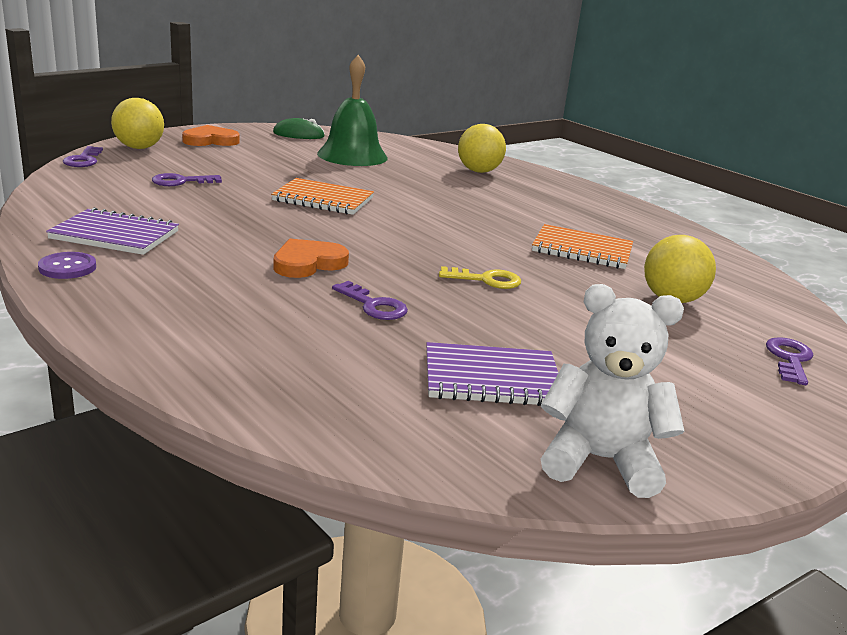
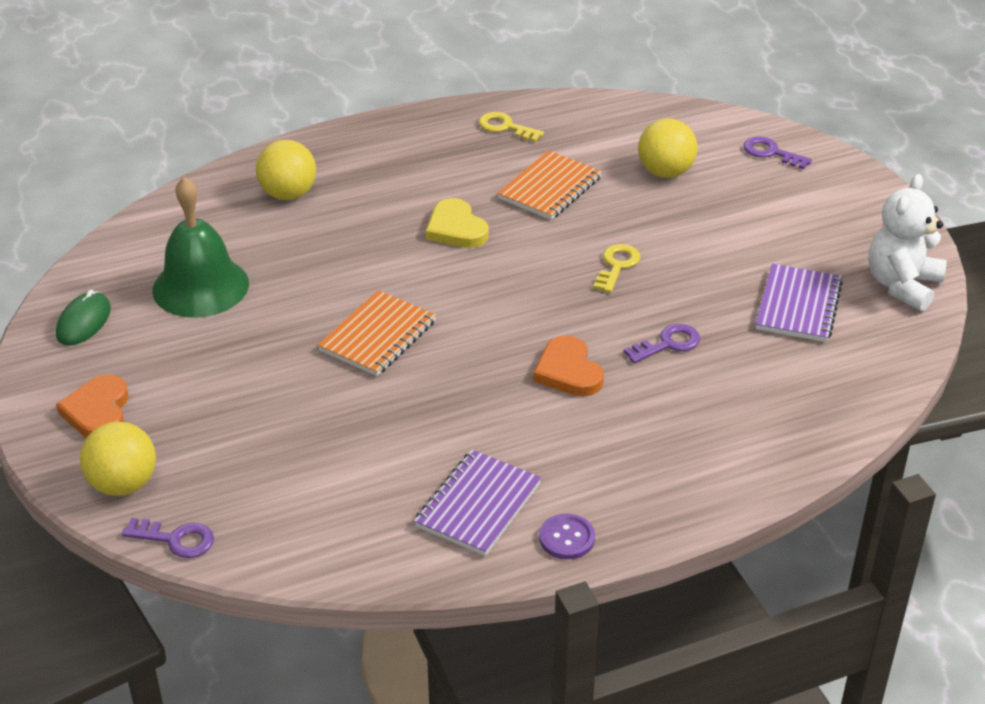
camera: 70 degrees left, 15 degrees up
purple key [152,173,222,186] -> none
none -> yellow heart [426,198,489,248]
none -> yellow key [479,112,544,142]

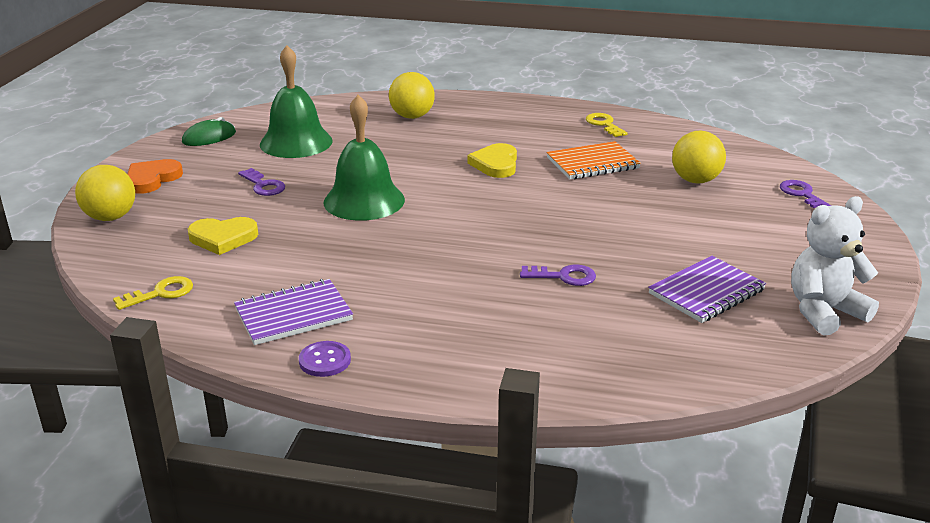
camera: 35 degrees right, 10 degrees down
purple key [122,518,214,558] -> purple key moved to [238,168,285,196]
orange notebook [318,290,436,376] -> green bell [324,95,405,221]
orange heart [533,335,604,396] -> none
yellow key [593,244,641,293] -> yellow key moved to [113,276,193,310]
none -> yellow heart [188,217,258,255]

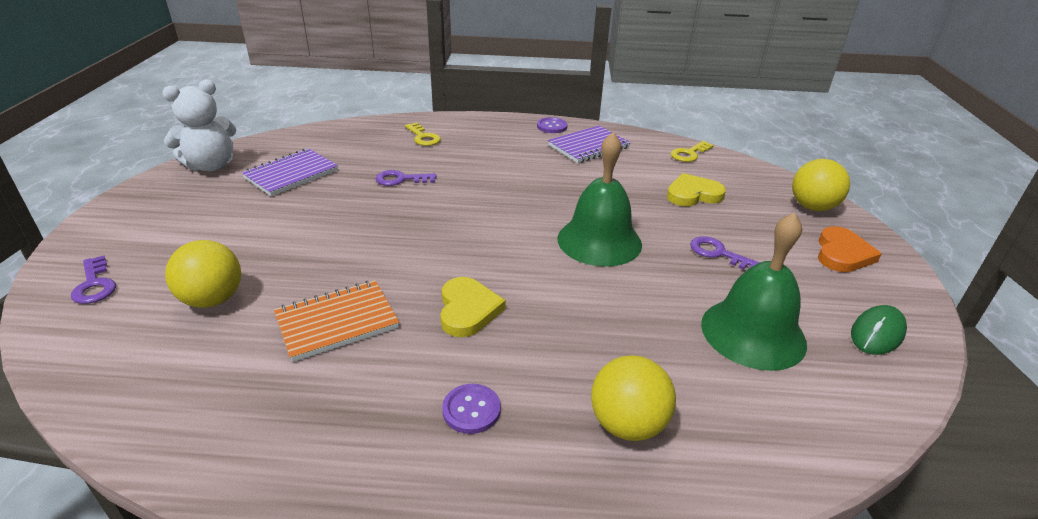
camera: 170 degrees right, 5 degrees up
yellow key [586,113,628,137] -> yellow key moved to [405,123,441,146]
none -> purple button [442,384,501,434]

